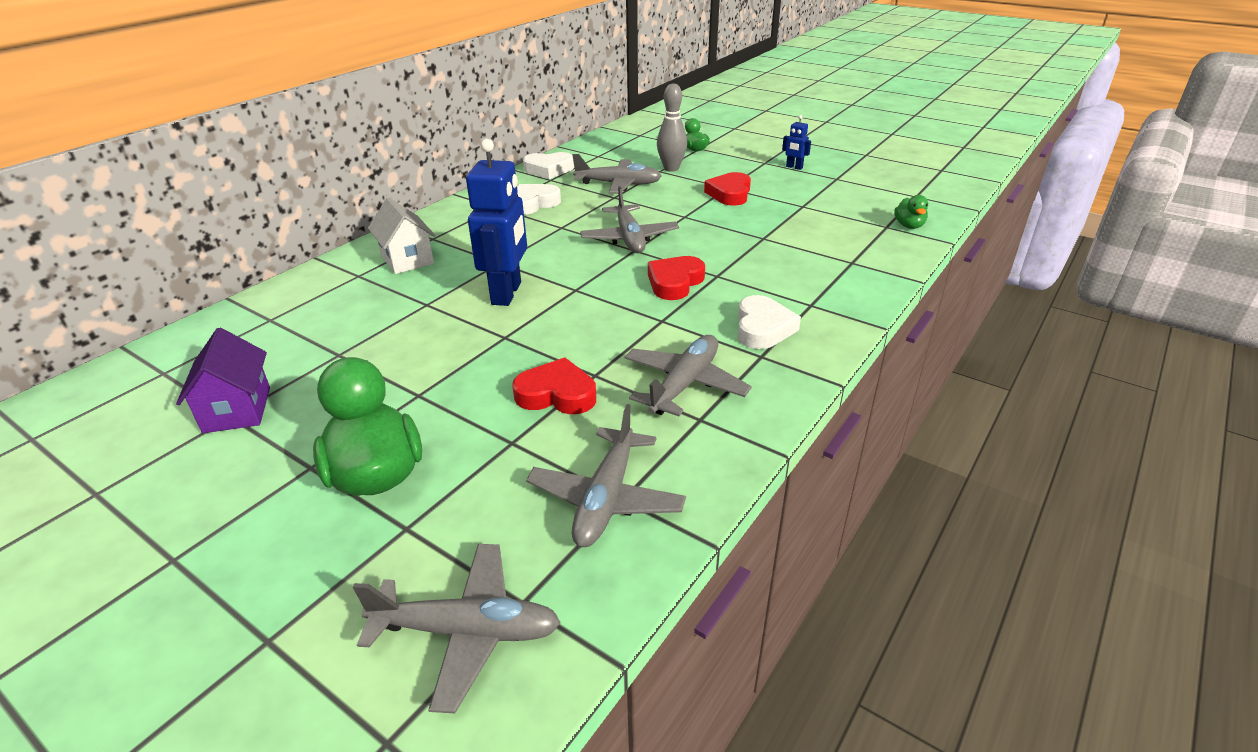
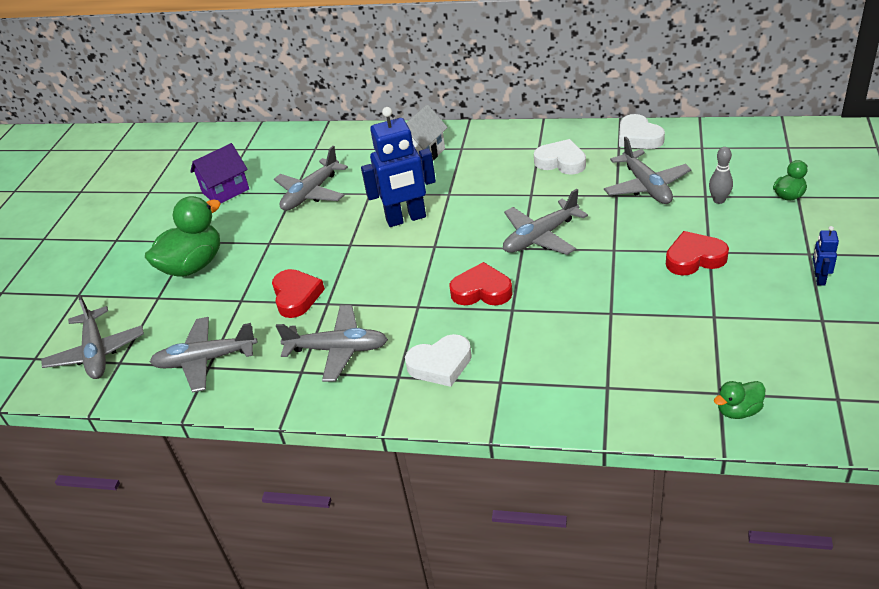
camera: 70 degrees right, 5 degrees up
grey bowling pin [657,84,687,172] -> grey bowling pin [709,147,733,204], size x0.66
none -> grey plane [274,146,348,211]

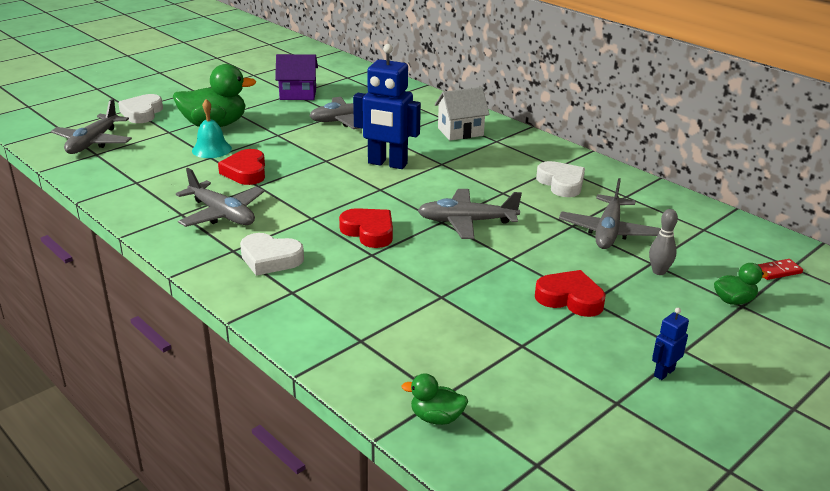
camera: 30 degrees right, 10 degrees down
grey plane [150,317,258,393] -> none
red heart [272,269,325,318] -> red heart turned 150 degrees clockwise [218,149,265,185]
white heart [619,114,665,149] -> white heart moved to [118,94,163,123]
none -> turquoise bell [192,99,232,158]
none -> red domino [758,259,803,280]

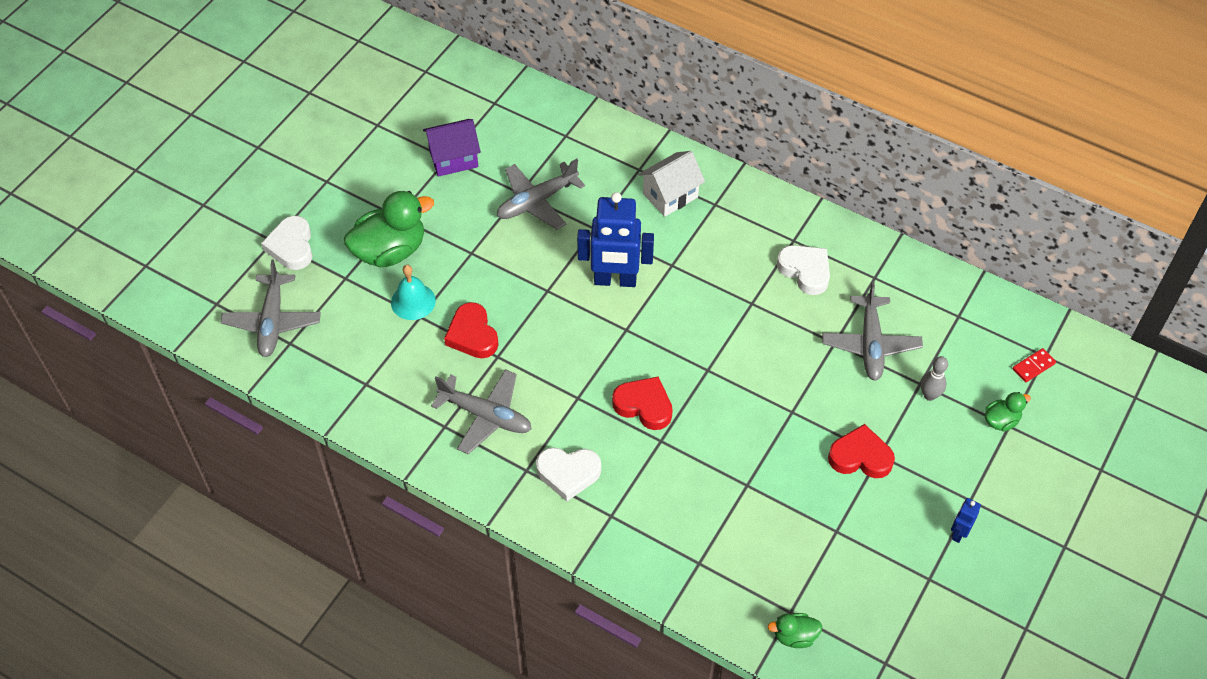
camera: 15 degrees left, 25 degrees up
grey plane [418,189,522,239] -> none

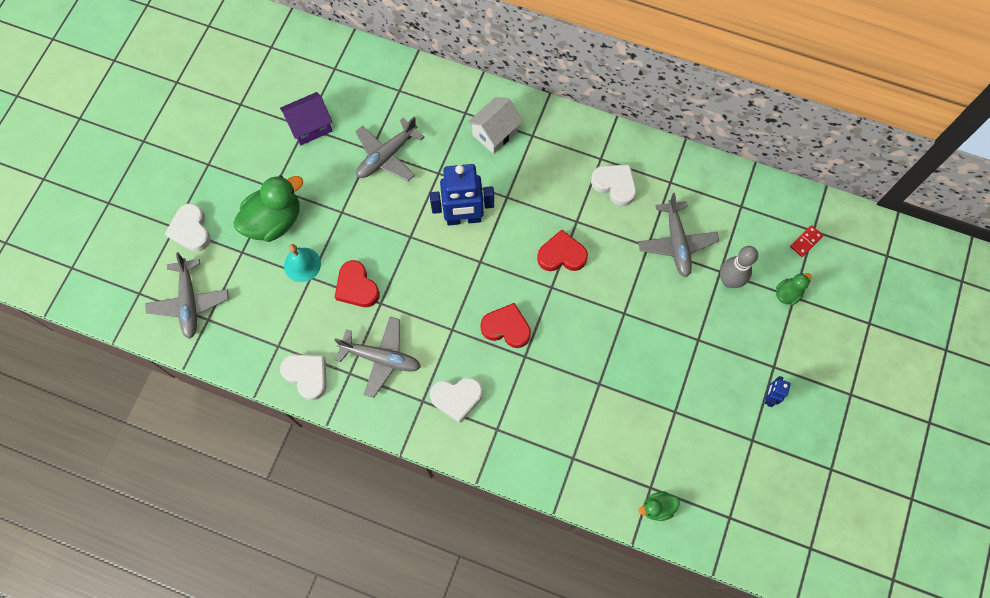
camera: 10 degrees left, 15 degrees up
red heart [828,424,895,478] -> red heart moved to [537,230,588,271]
grey bowling pin [921,356,948,401] -> grey bowling pin [720,246,758,288], size x1.51
none -> white heart [280,354,327,401]

